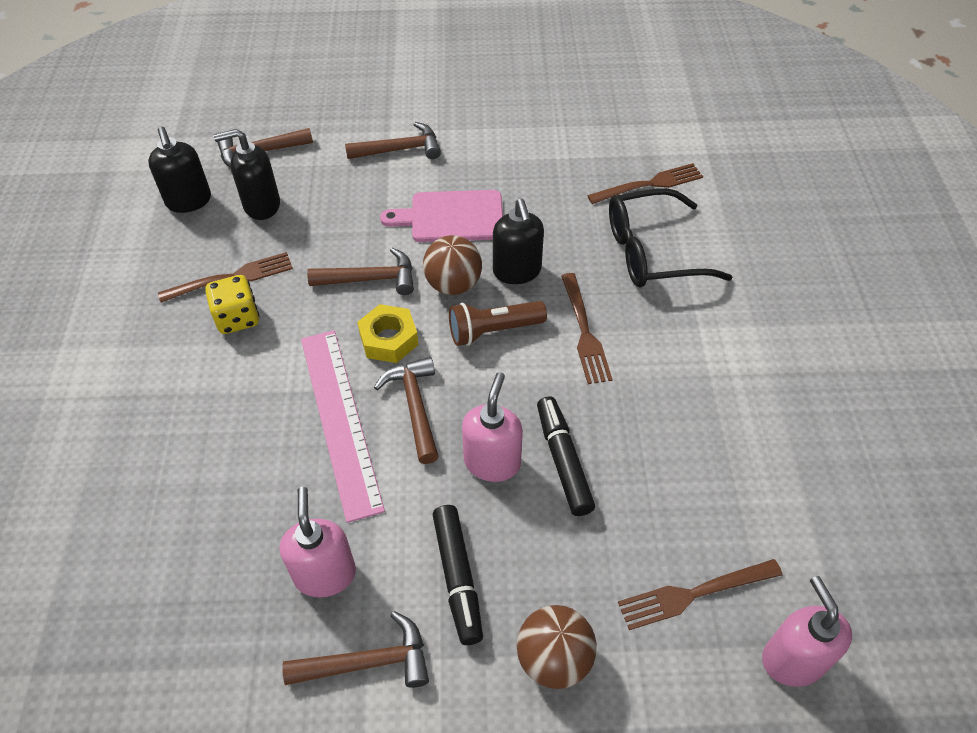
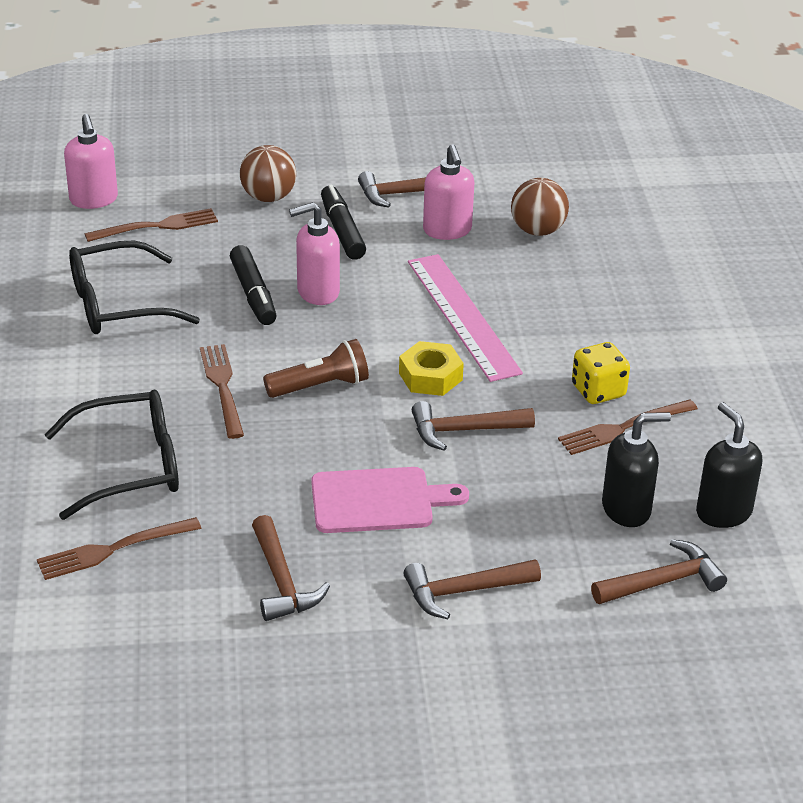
camera: 175 degrees right, 15 degrees down
brown hammer [374,357,439,464] -> brown hammer moved to [252,515,330,621]
brown ball [423,235,482,295] -> brown ball moved to [511,178,569,236]
pink soap dispenser [462,372,523,482] -> pink soap dispenser turned 60 degrees clockwise [289,202,340,305]
black soap dispenser [493,199,544,284] -> none
none -> black glasses [69,240,200,334]

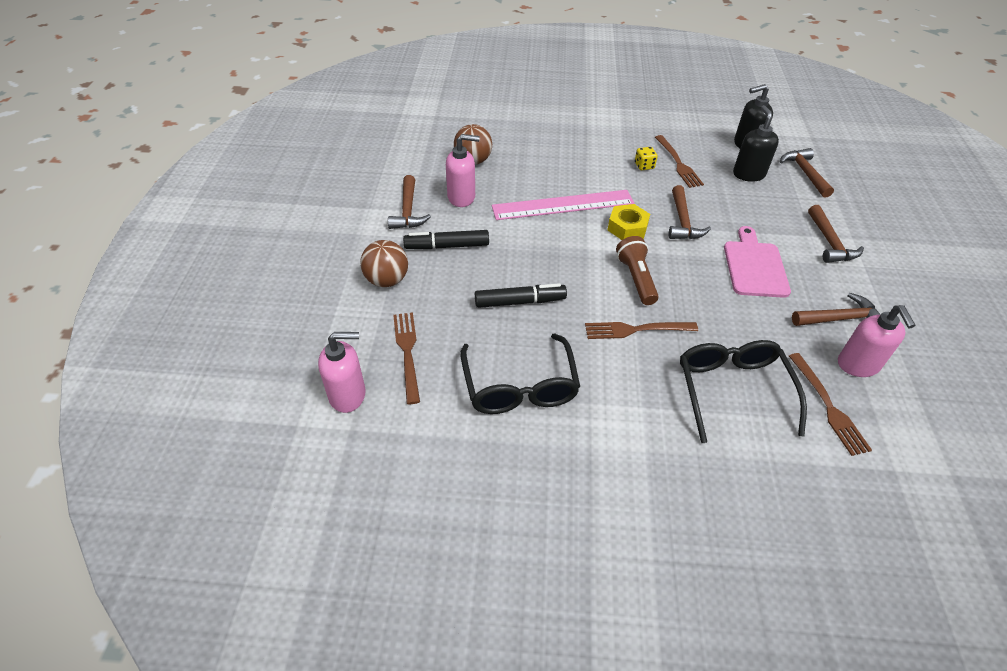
camera: 80 degrees left, 10 degrees up
pink soap dispenser [289,202,340,305] -> pink soap dispenser moved to [838,305,916,377]
yellow dice [572,342,630,404] -> yellow dice [635,147,658,170], size x0.65

